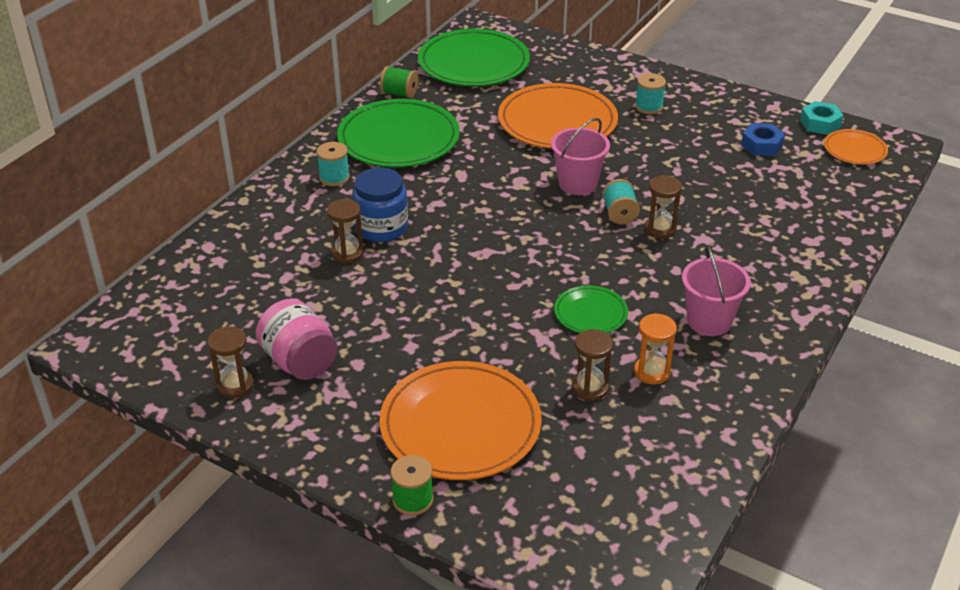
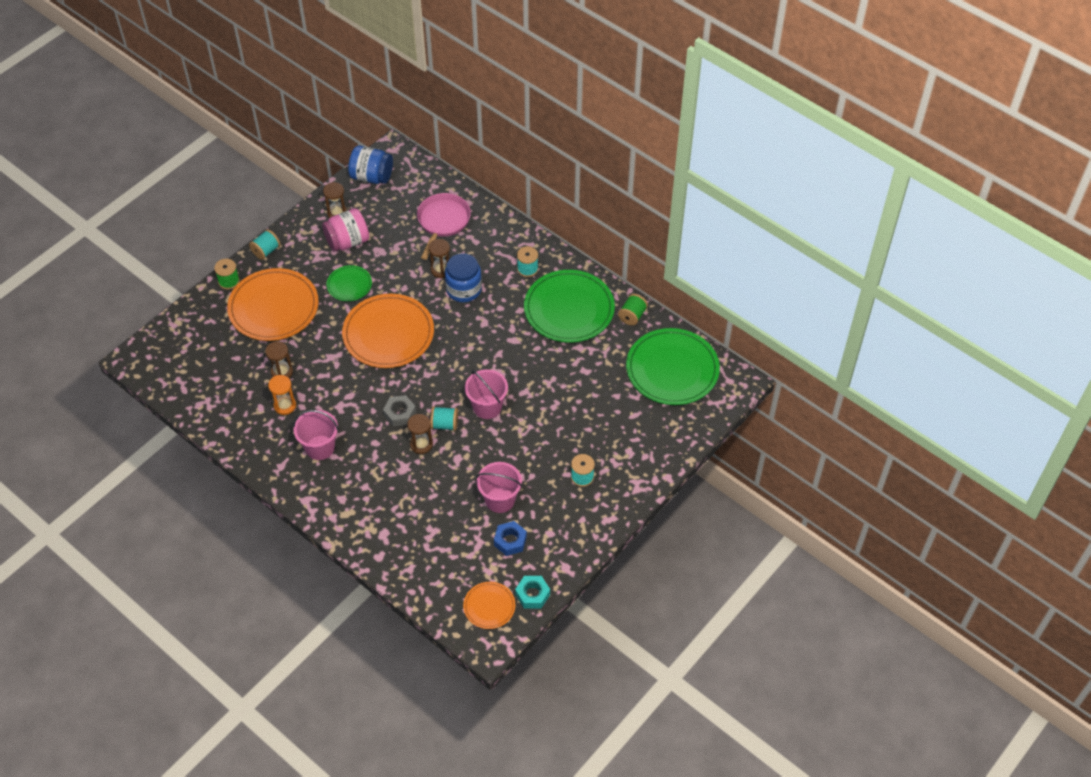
camera: 100 degrees right, 15 degrees up
orange plate [498,83,618,149] -> orange plate moved to [342,294,434,368]
green plate [554,286,628,333] -> green plate moved to [327,265,372,301]
none -> turquoise spool [249,229,280,260]
none -> blue jar [348,145,393,184]
none -> grey nut [383,395,416,427]
none -> pink pan [417,193,471,260]
none -> pink bucket [476,462,522,513]

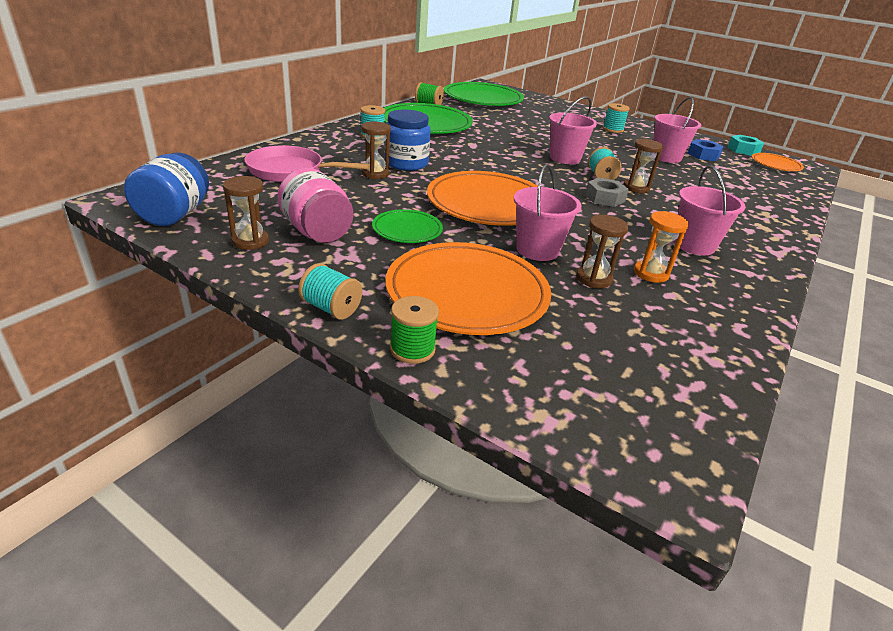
camera: 100 degrees left, 20 degrees down
none -> pink bucket [514,164,582,261]

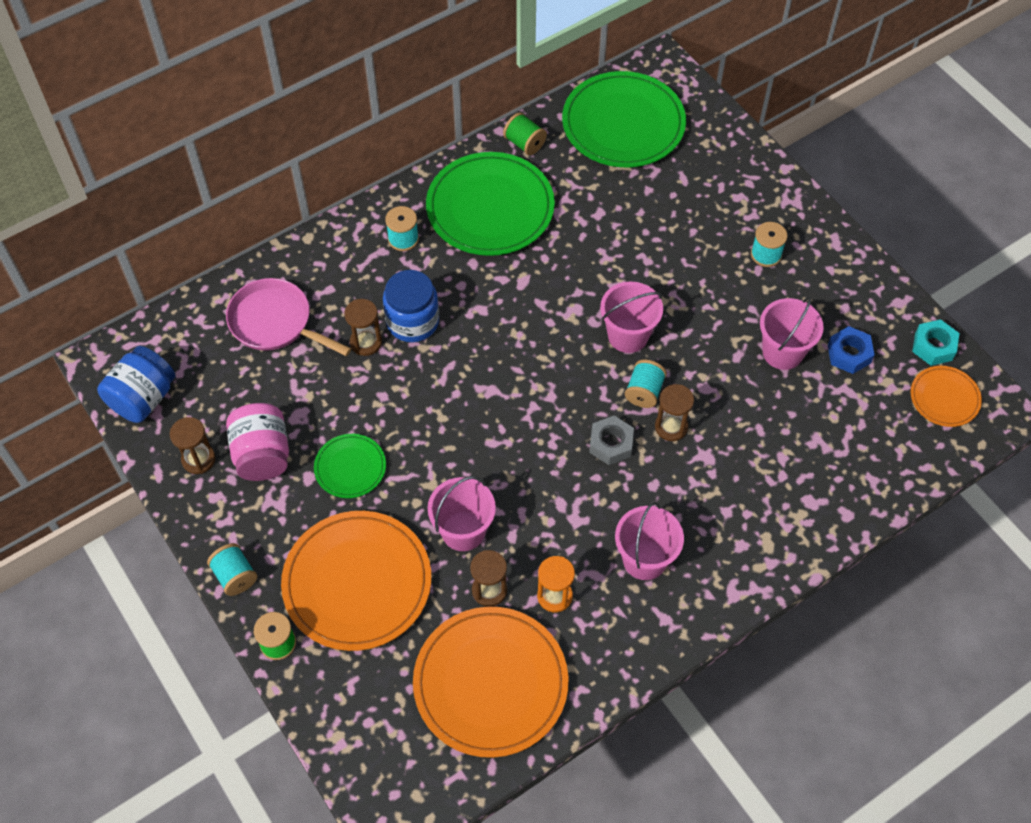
camera: 25 degrees right, 25 degrees up
orange plate [427,171,538,226] -> orange plate moved to [413,607,569,758]

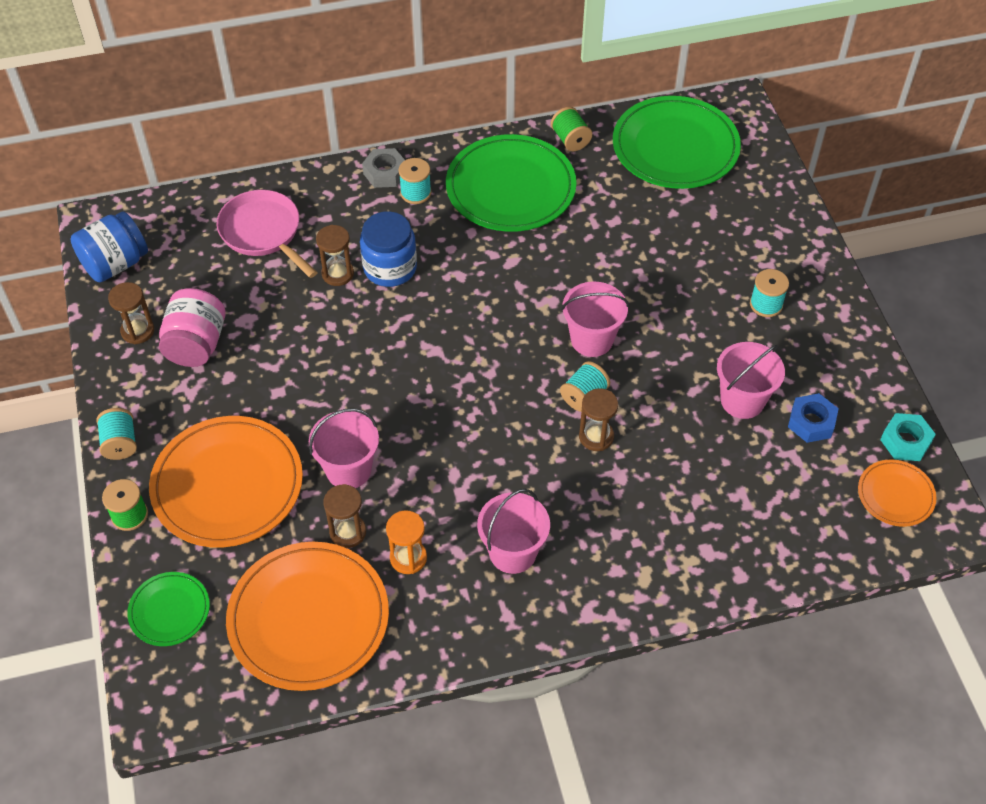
camera: 20 degrees right, 5 degrees down
green plate [314,434,386,498] -> green plate moved to [127,572,210,646]
grey nut [589,415,634,465] -> grey nut moved to [362,148,405,188]

